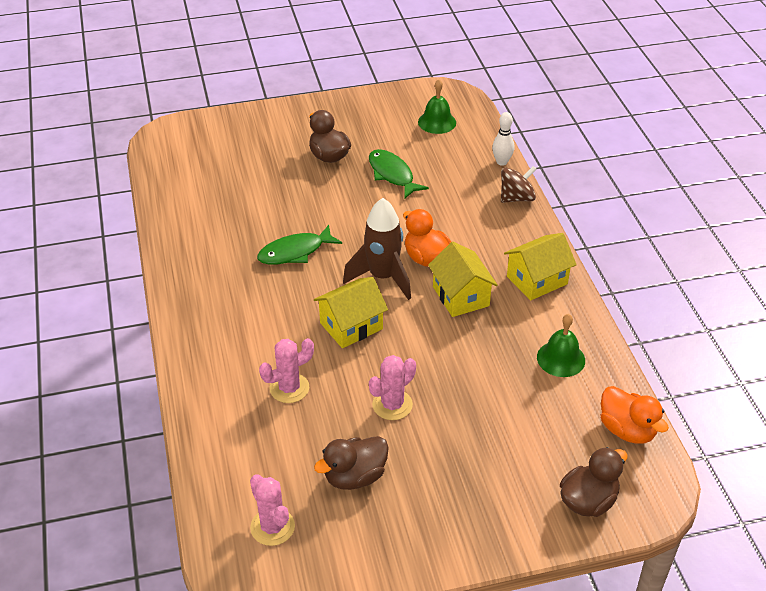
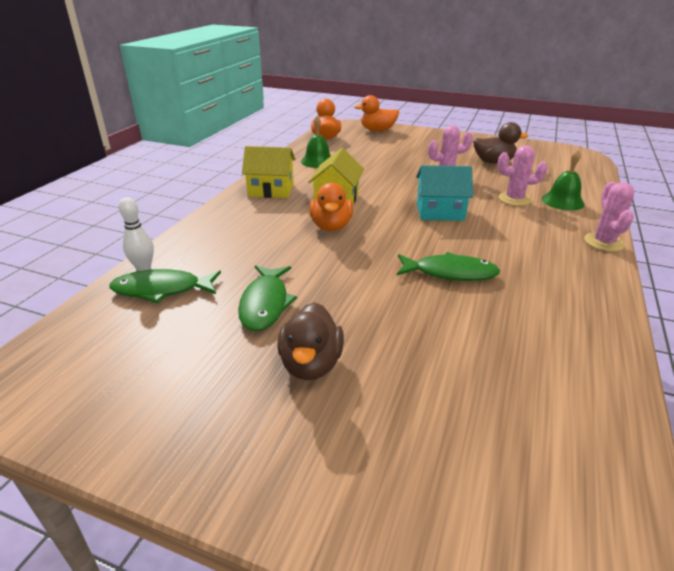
camera: 145 degrees left, 10 degrees down
pink cactus [250,474,295,546] -> pink cactus moved to [584,182,634,252]
yellow house [314,277,388,348] -> turquoise house [416,165,473,221]
brown rocket [343,198,411,300] -> none
green bell [418,79,456,134] -> green bell moved to [542,149,585,211]
brown spinning top [501,166,536,203] -> none
brown duck [560,447,628,517] -> orange duck [355,95,399,132]
none -> green fish [109,269,221,303]

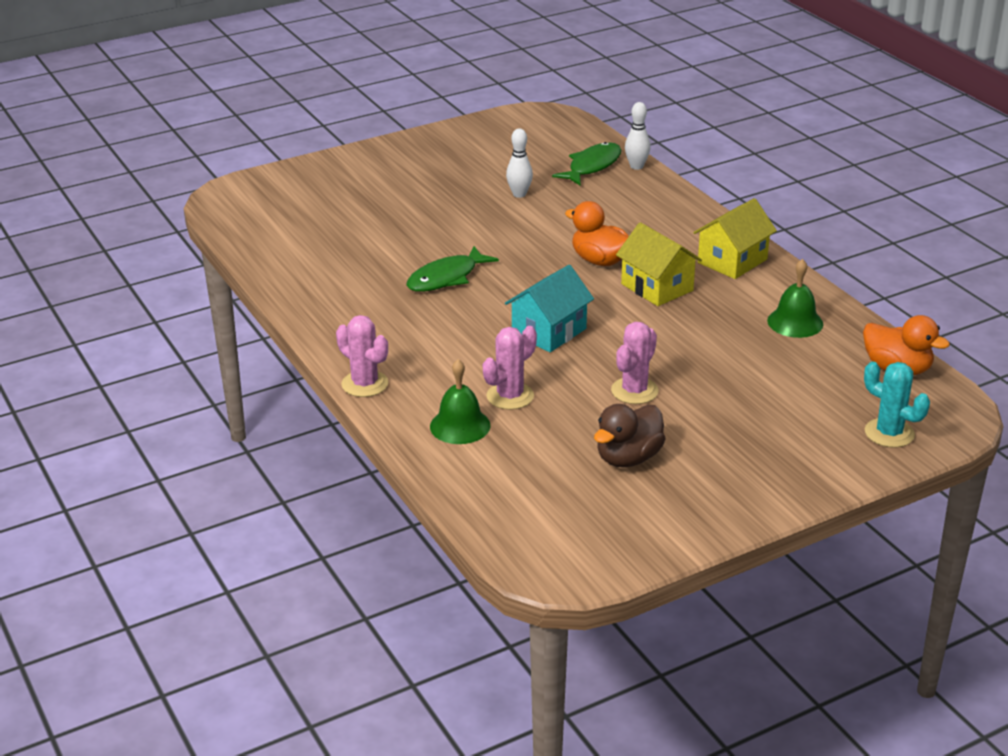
camera: 130 degrees right, 0 degrees up
green fish [238,265,297,331] -> white bowling pin [506,129,533,198]
brown duck [277,302,344,380] -> none
orange duck [355,95,399,132] -> turquoise cactus [864,361,930,448]

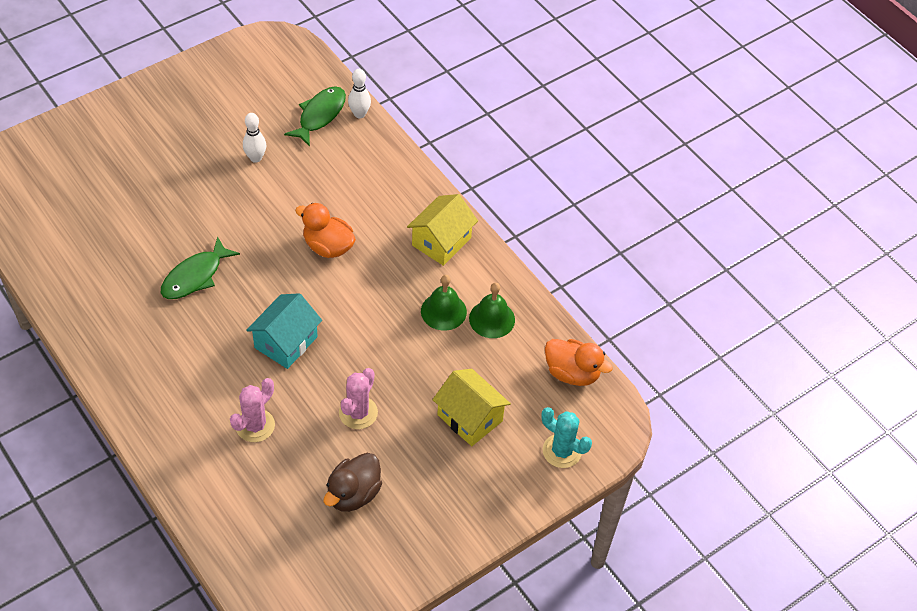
camera: 10 degrees left, 20 degrees up
pink cactus [336,315,388,397] -> none
green bell [430,359,491,444] -> green bell moved to [421,275,467,331]
yellow house [616,222,702,306] -> yellow house moved to [433,369,511,446]

